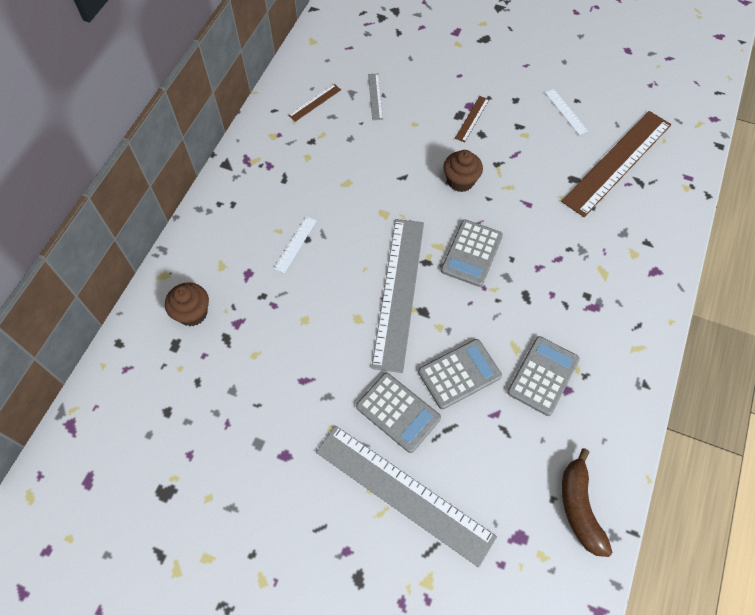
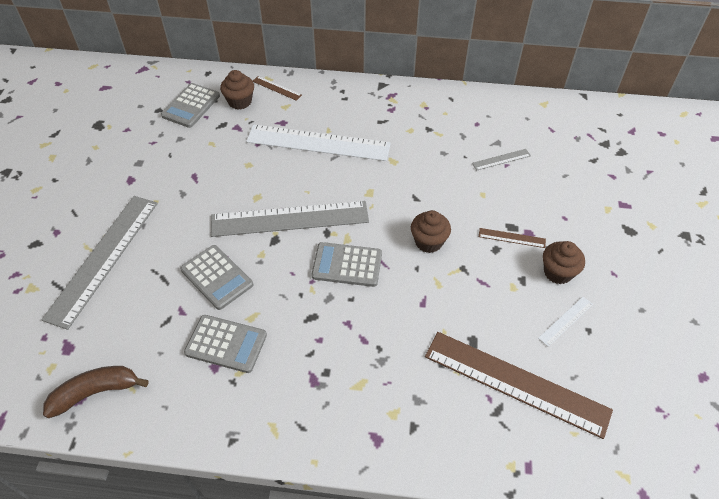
camera: 75 degrees right, 10 degrees down
white ruler [274,216,317,273] -> white ruler [246,124,391,161], size x2.42
brown ruler [288,84,341,122] -> brown ruler moved to [253,76,302,101]
grey calculator [356,373,441,453] -> grey calculator moved to [161,83,220,128]
none -> brown cupcake [543,241,585,284]

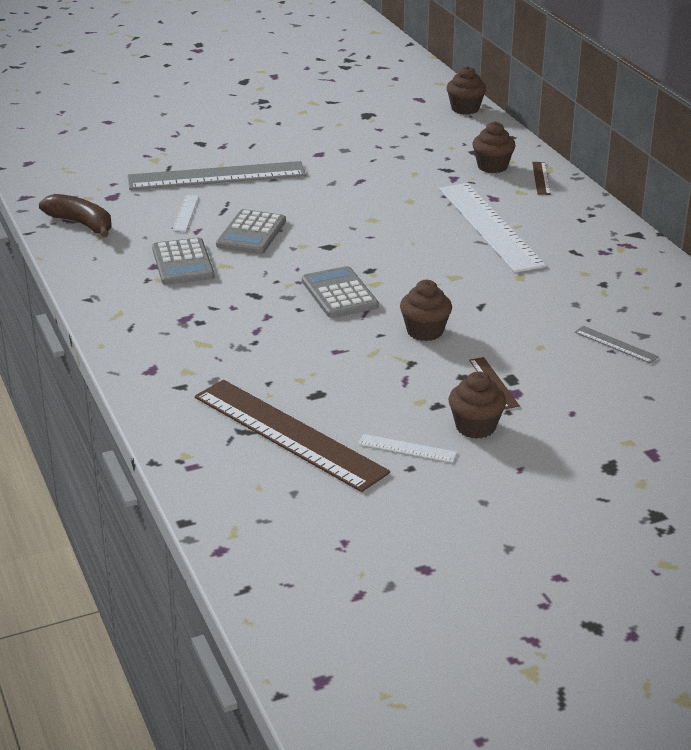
camera: 60 degrees right, 20 degrees down
grey calculator [161,83,220,128] -> none
grey ruler [211,201,369,237] -> none
brown ruler [425,332,613,439] -> brown ruler turned 45 degrees counterclockwise [195,380,390,492]
none -> white ruler [172,195,199,231]
none -> brown cupcake [446,66,486,115]

